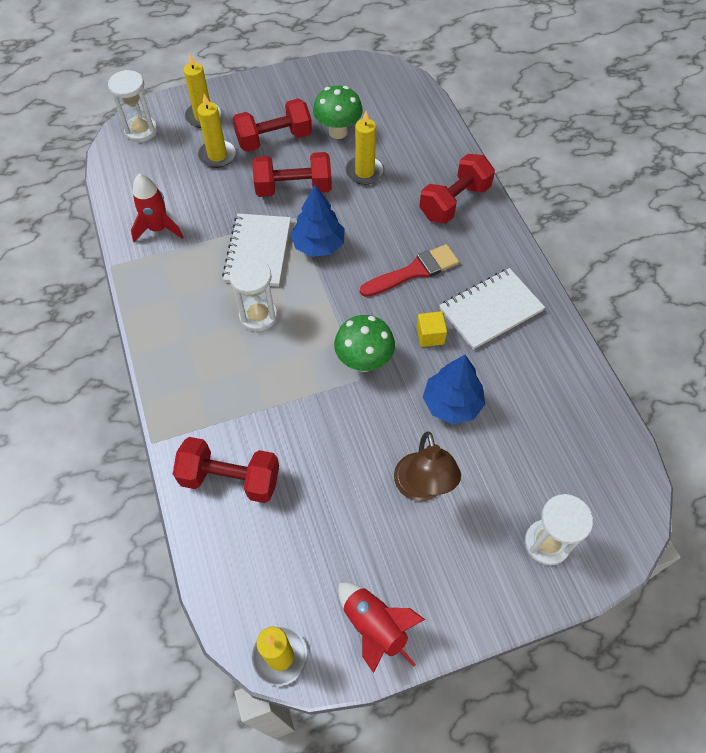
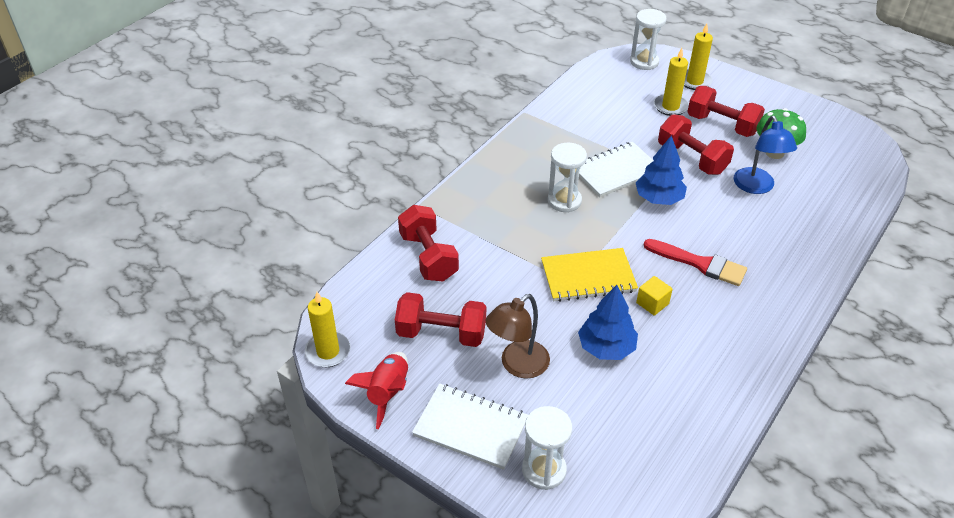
camera: 55 degrees right, 15 degrees down
red rocket [131,174,183,242] -> none
green mushroom [334,315,395,372] -> yellow notebook [541,248,638,302]
yellow candle [345,111,384,185] -> blue lamp [733,116,797,194]
red dumbbell [419,154,495,224] -> red dumbbell moved to [395,292,486,347]
white notebook [439,268,545,350] -> white notebook moved to [412,383,528,470]

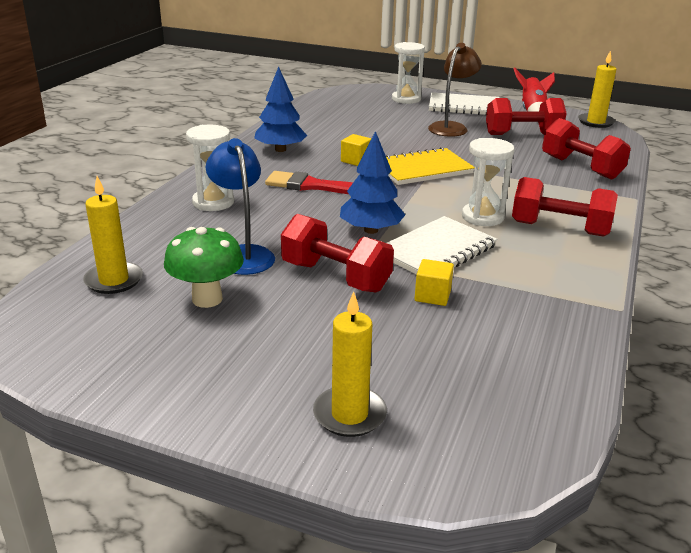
camera: 165 degrees right, 15 degrees down
blue tree [578,285,638,360] -> blue tree moved to [254,67,307,152]
white hourglass [630,9,666,70] -> white hourglass moved to [186,125,234,211]
yellow candle [654,48,689,116] -> yellow candle moved to [83,176,143,294]
red dumbbell [687,86,765,137] -> red dumbbell moved to [512,177,618,237]
none -> yellow cube [415,259,454,306]

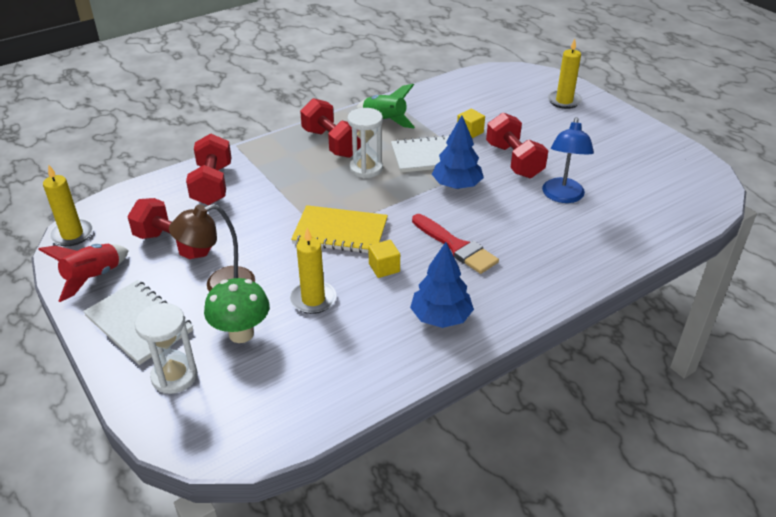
camera: 145 degrees left, 10 degrees up
yellow candle [83,176,143,294] -> yellow candle moved to [290,228,337,314]
green mushroom [164,227,244,308] -> green mushroom moved to [204,278,270,343]
white hourglass [186,125,234,211] -> none
none -> green rocket [356,84,415,128]

